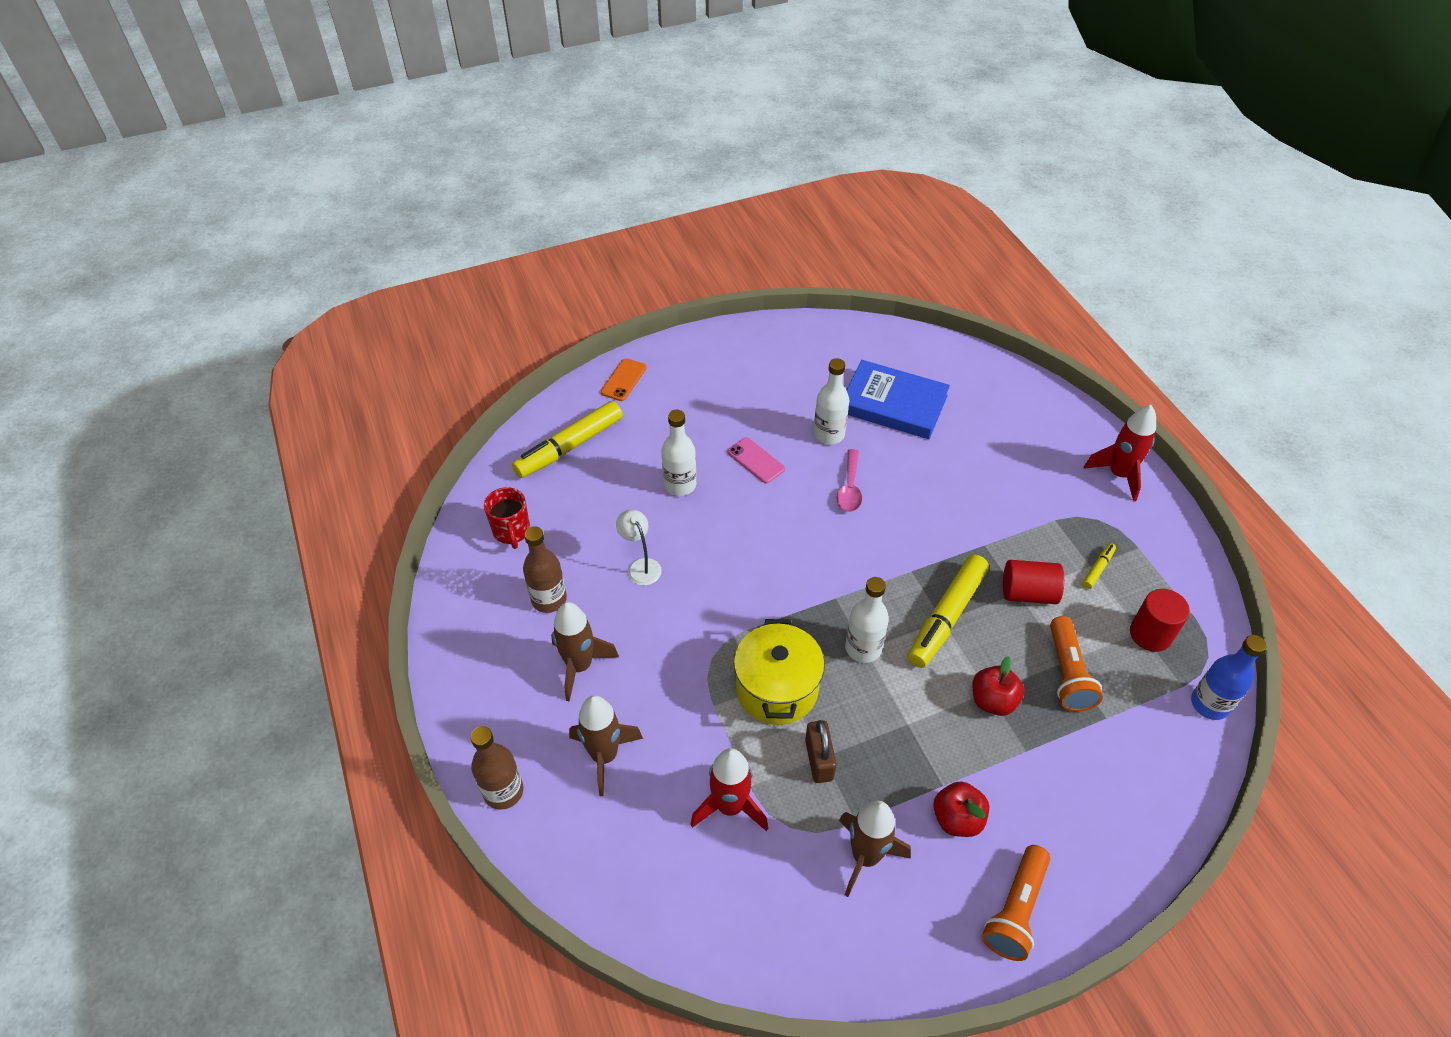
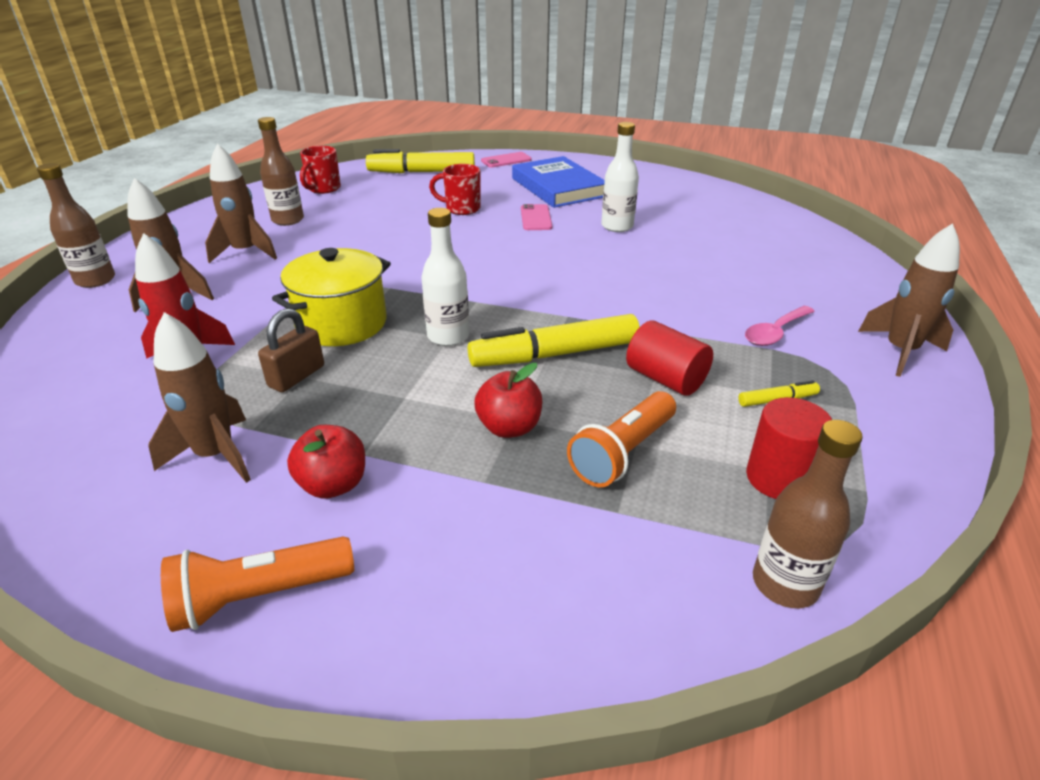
camera: 40 degrees right, 15 degrees down
orange phone [601,358,647,401] -> pink phone [481,152,532,168]
white lamp [616,509,662,586] -> none
white bottle [661,410,696,496] -> red mug [429,164,481,215]
pink spoon [837,449,862,512] -> pink spoon moved to [745,306,815,346]
blue book [846,360,950,439] -> blue book moved to [512,156,605,208]
red rocket [1084,405,1156,502] -> brown rocket [858,223,960,377]
blue bottle [1191,635,1267,720] -> brown bottle [753,420,863,608]

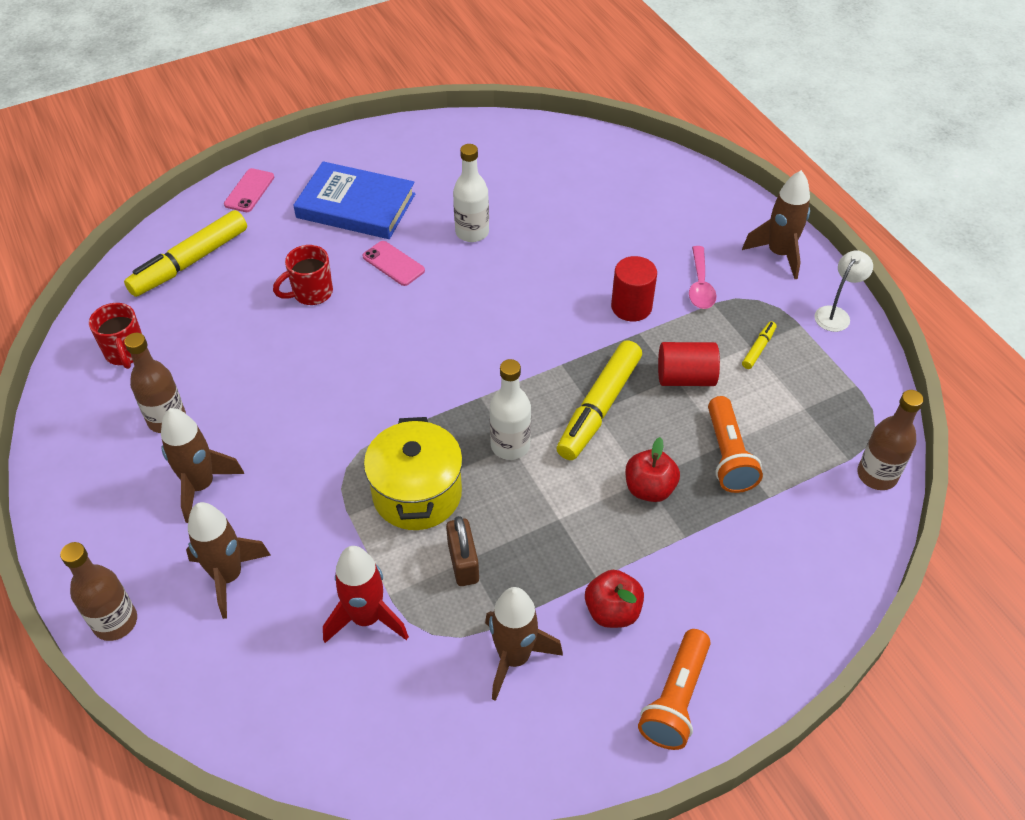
camera: 45 degrees left, 15 degrees up
red cylinder [746,397,832,499] -> red cylinder moved to [611,256,657,321]
none -> white lamp [814,250,873,332]

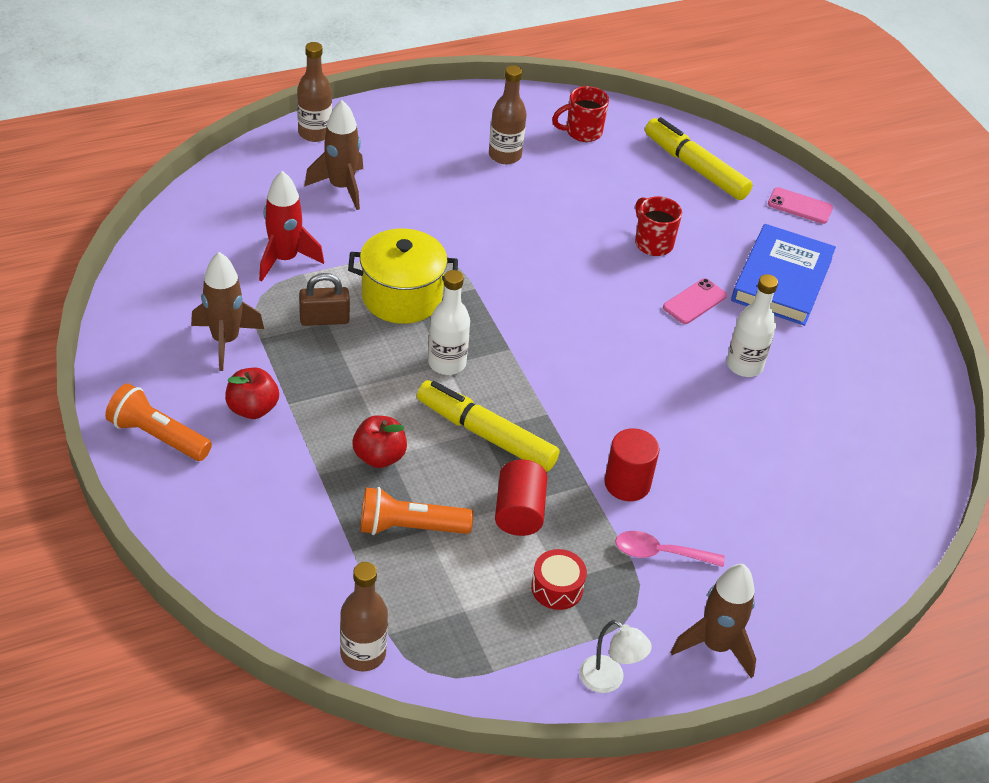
camera: 90 degrees right, 5 degrees down
brown rocket [161,408,244,523] -> none
yellow marker [742,321,776,369] -> red drum [531,549,587,610]

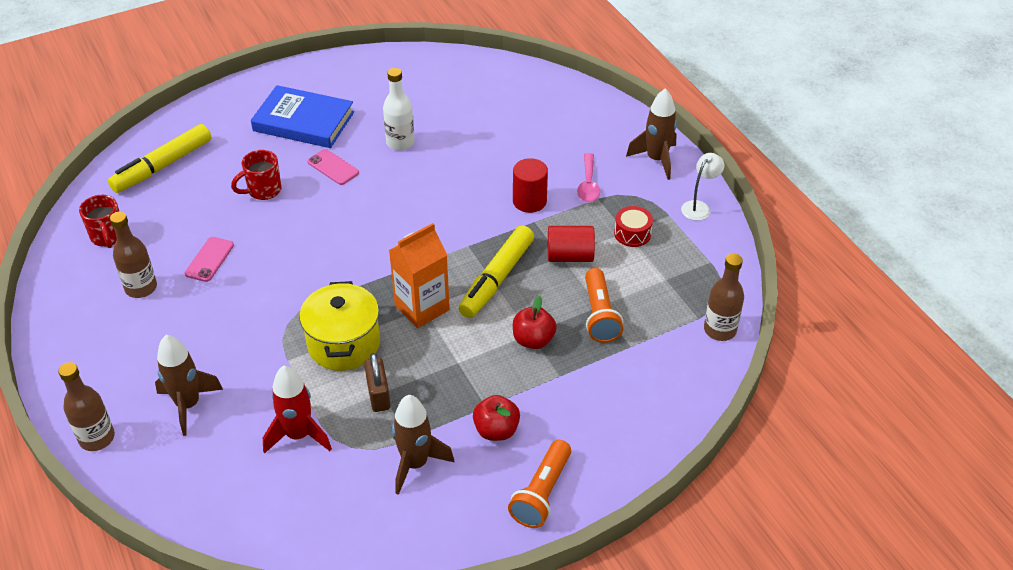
camera: 90 degrees left, 0 degrees up
white bottle [428,270,470,375] -> orange carton [389,223,450,328]
pink phone [768,187,833,224] -> pink phone moved to [185,237,234,282]

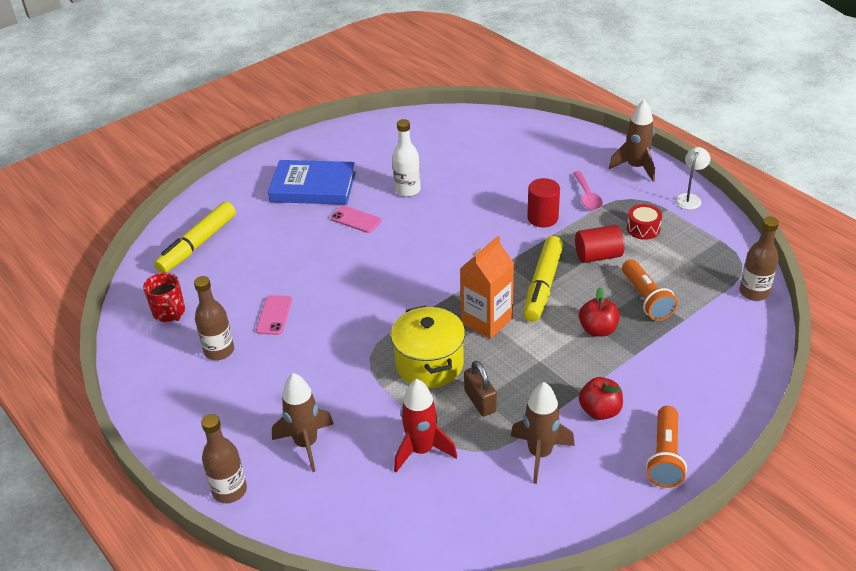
camera: 10 degrees left, 5 degrees down
red mug [231,150,282,200] -> none

